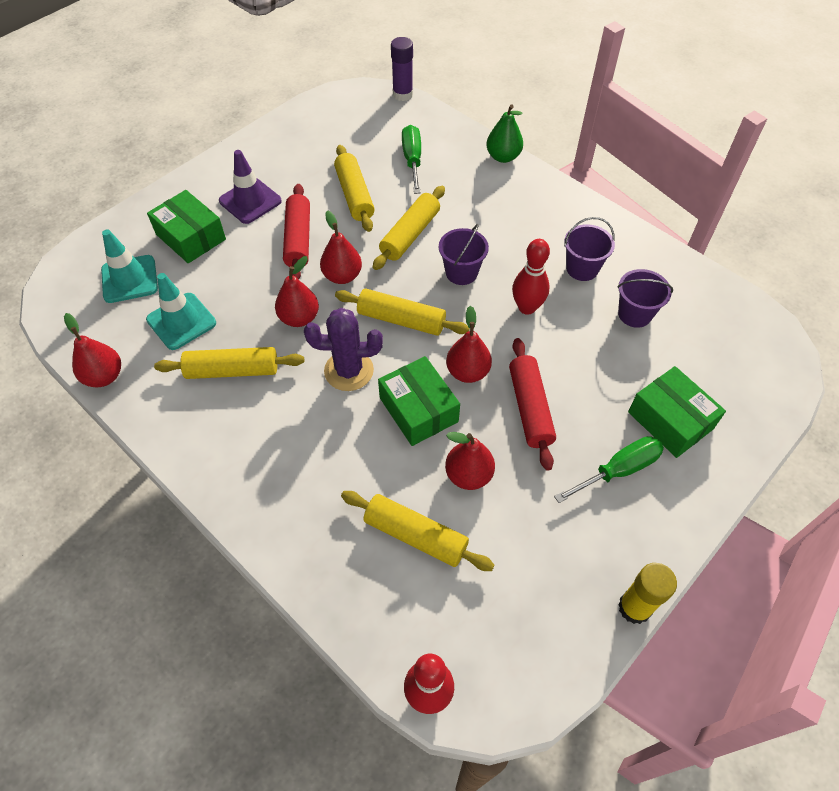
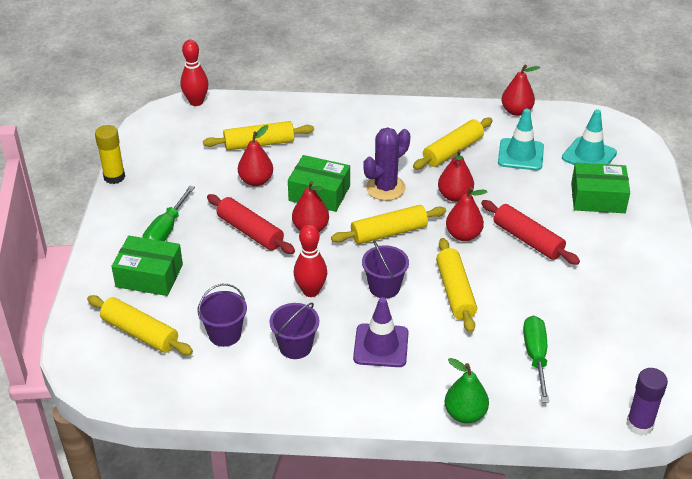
camera: 140 degrees right, 15 degrees down
purple traffic cone [219,150,282,224] -> purple traffic cone moved to [353,297,409,367]
yellow rolling pin [334,145,375,232] -> yellow rolling pin moved to [87,295,193,355]
green screwdriver [402,125,421,194] -> green screwdriver turned 135 degrees counterclockwise [523,315,549,403]

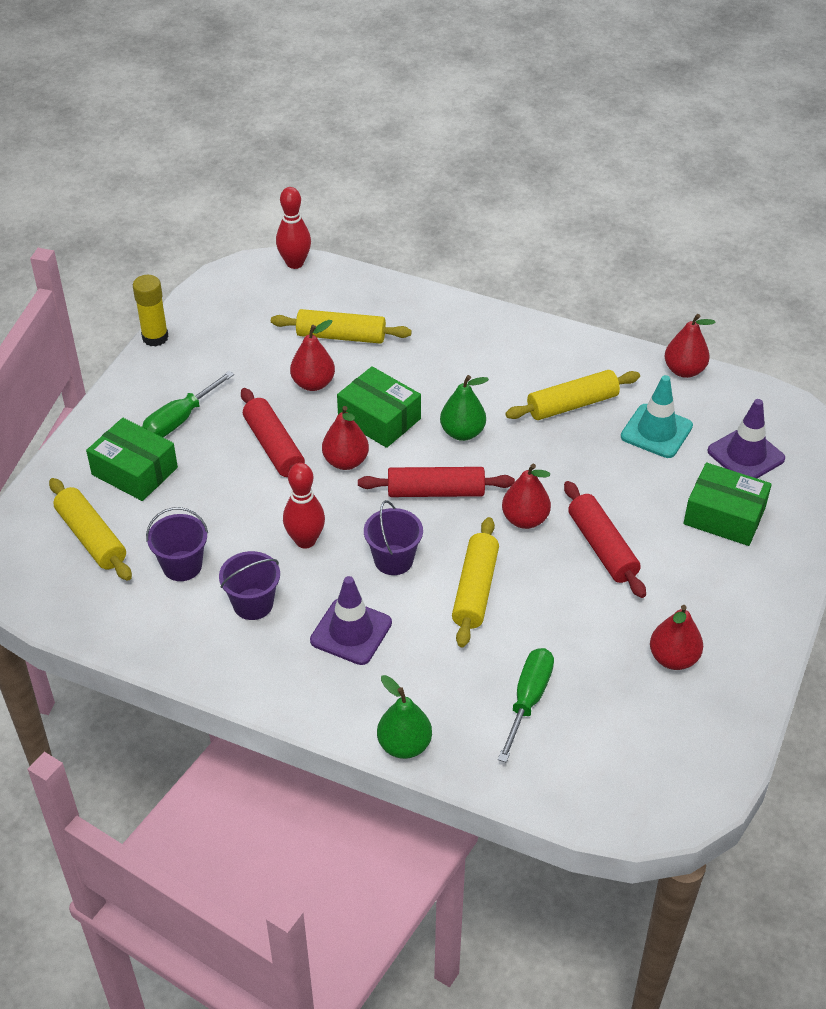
camera: 20 degrees right, 5 degrees up
yellow rolling pin [331,205,446,244] -> red rolling pin [358,467,515,497]
purple cactus [363,128,410,201] -> green pear [440,375,489,441]
red pear [438,149,474,202] -> red pear moved to [650,605,703,670]
turquoise traffic cone [562,109,617,165] -> purple traffic cone [707,399,785,478]
purple glue stick [626,368,668,436] -> none

